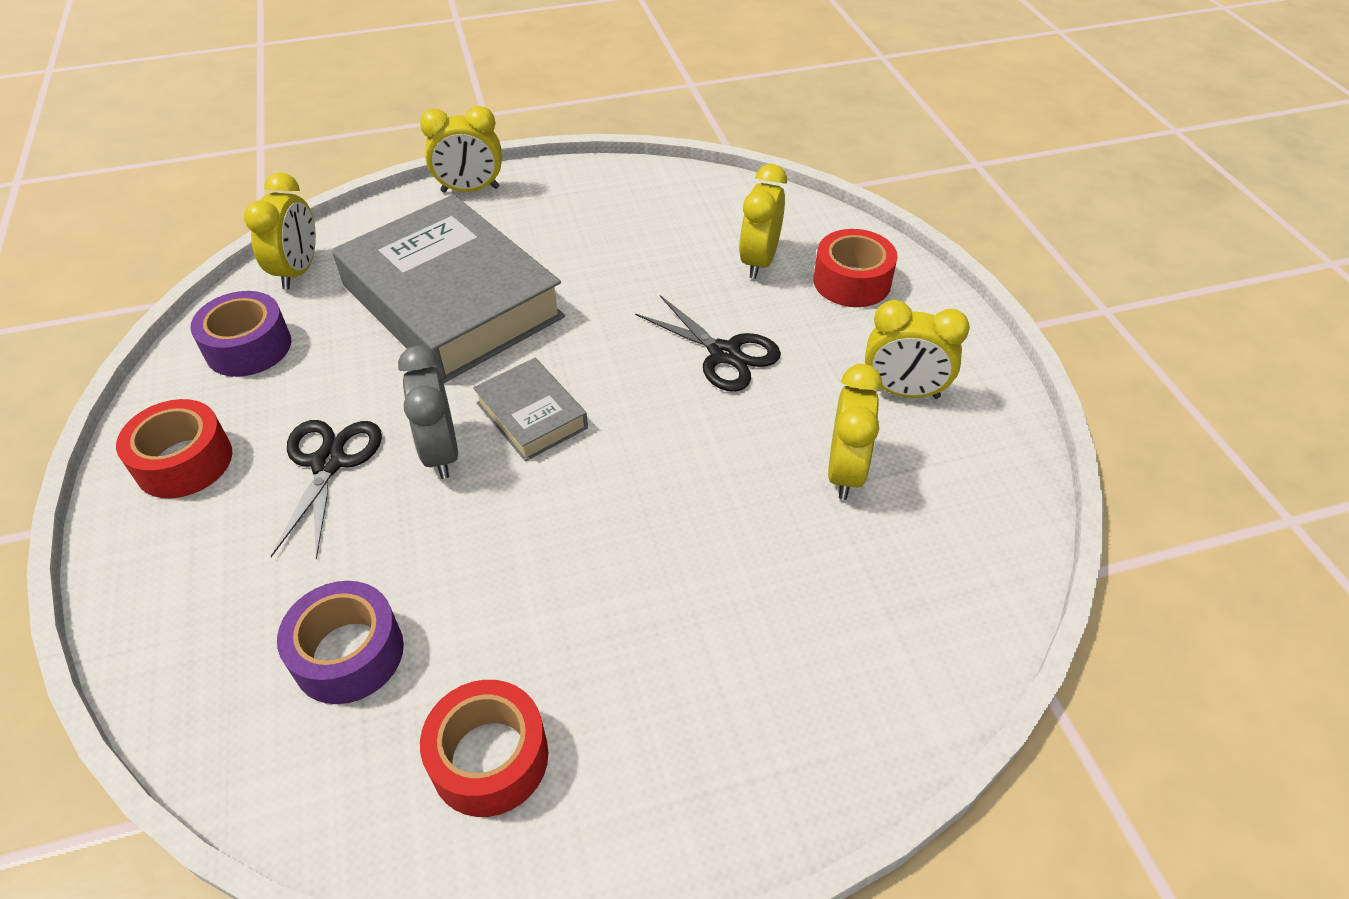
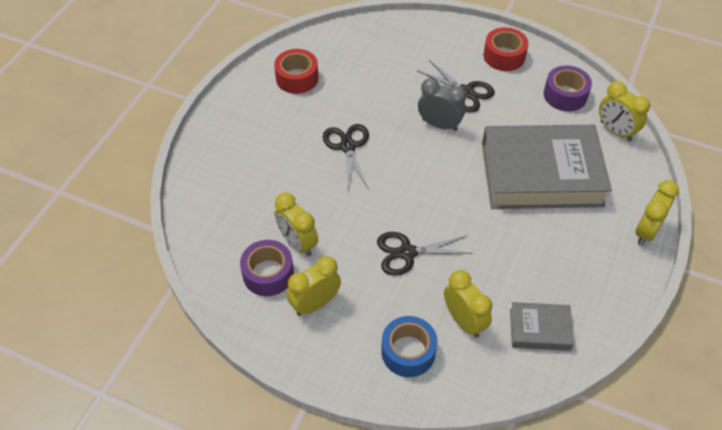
camera: 130 degrees right, 5 degrees up
purple tape [277,581,404,704] -> purple tape moved to [240,240,294,296]
grey book [473,358,588,461] -> grey book moved to [510,302,574,351]
red tape [814,229,898,307] -> blue tape [381,316,438,377]
none -> black scissors [323,124,369,189]

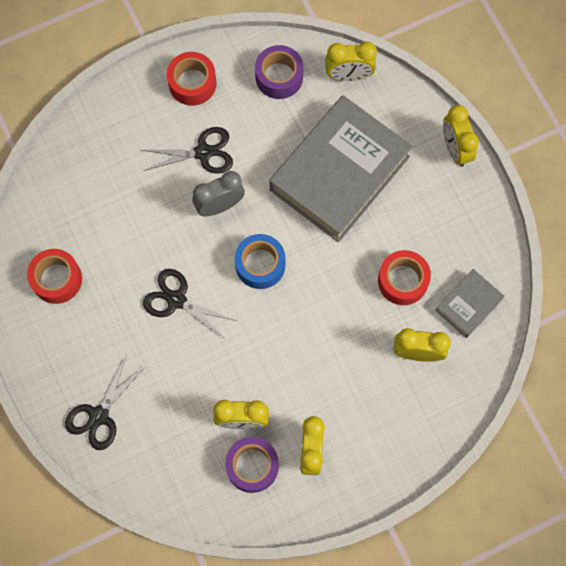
camera: 50 degrees left, 20 degrees up
black scissors [377,232,473,276] -> black scissors moved to [65,357,145,450]
blue tape [381,316,438,377] -> blue tape moved to [235,234,286,289]
none -> red tape [378,250,431,305]

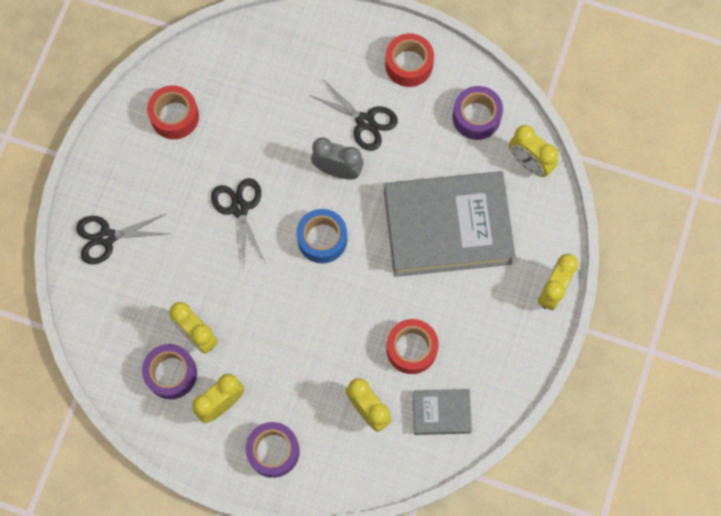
camera: 45 degrees right, 0 degrees up
none -> purple tape [245,422,300,478]

